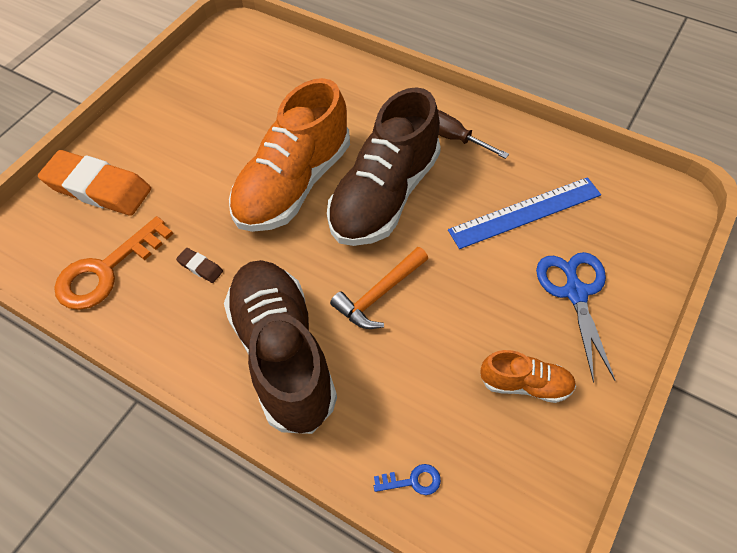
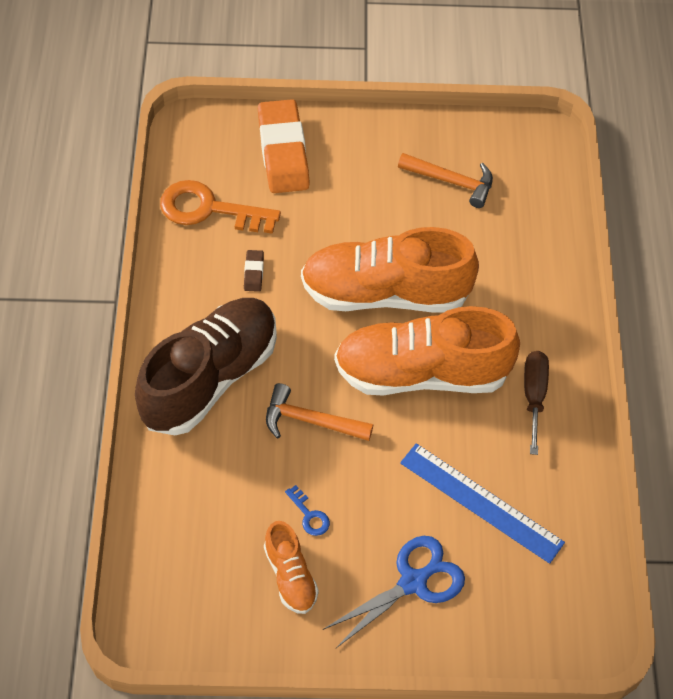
camera: 55 degrees right, 0 degrees up
brown shoe [327,87,441,246] -> orange shoe [334,306,520,396]
blue key [374,464,441,495] -> blue key moved to [285,485,330,536]
none -> orange hammer [398,153,493,208]

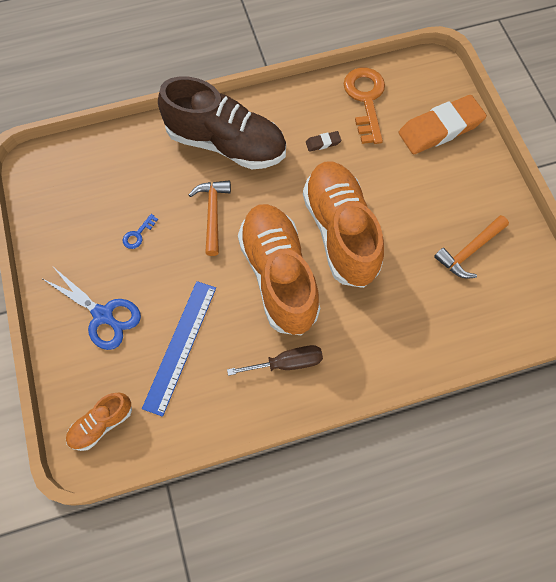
camera: 75 degrees right, 10 degrees up
orange shoe [264,521,319,614] -> orange shoe moved to [66,393,132,451]
orange hammer [398,153,493,208] -> orange hammer turned 45 degrees clockwise [434,215,509,278]

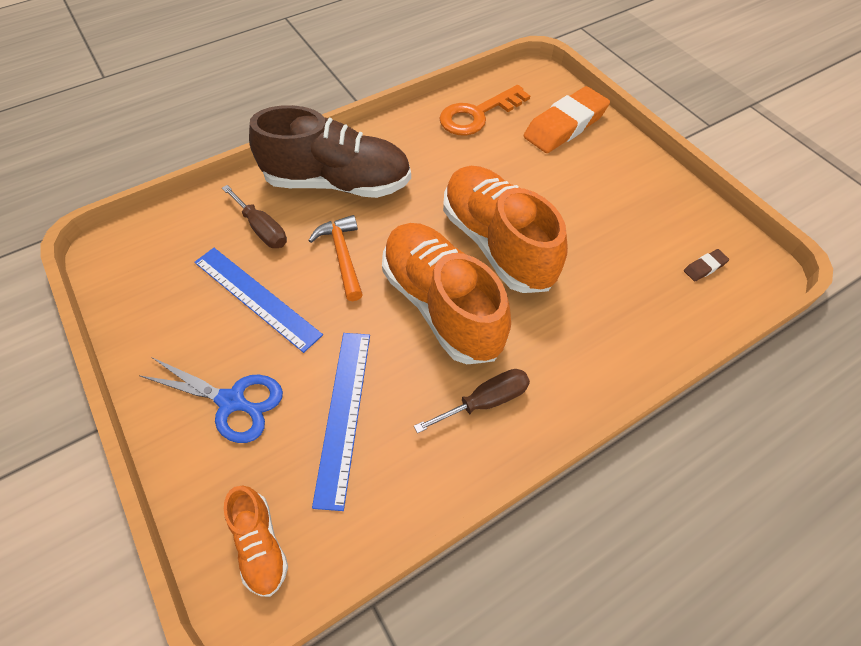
camera: 15 degrees left, 10 degrees down
orange shoe [66,393,132,451] -> orange shoe turned 60 degrees counterclockwise [224,485,288,597]
blue key [123,214,158,249] -> blue ruler [194,248,323,353]
brown eraser [306,131,341,152] -> brown eraser moved to [684,249,729,281]
orange key [344,67,385,144] -> orange key turned 105 degrees counterclockwise [439,85,530,135]
orange hammer [434,215,509,278] -> none
none -> brown screwdriver [222,185,287,248]

